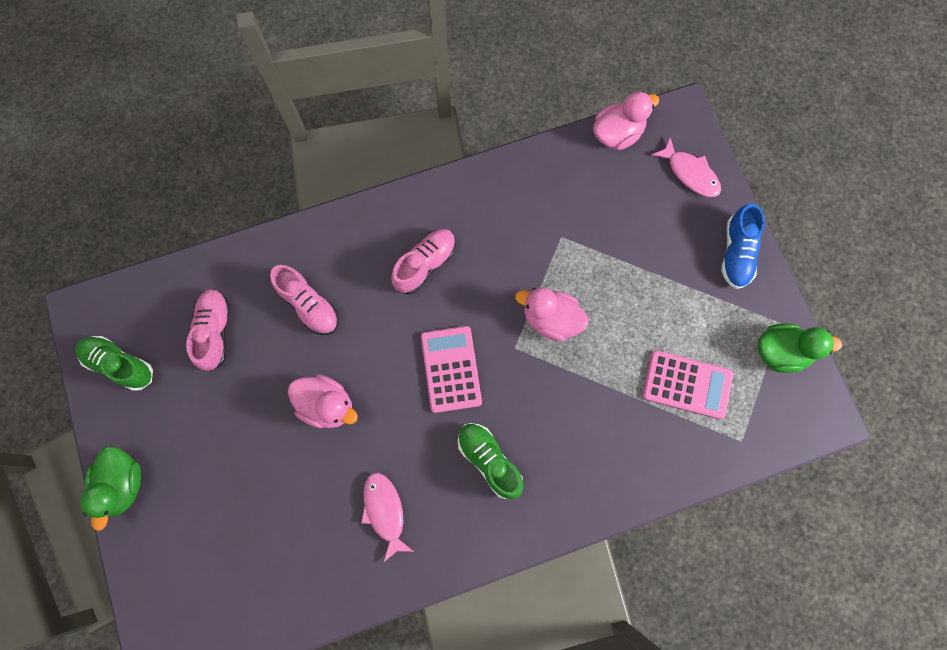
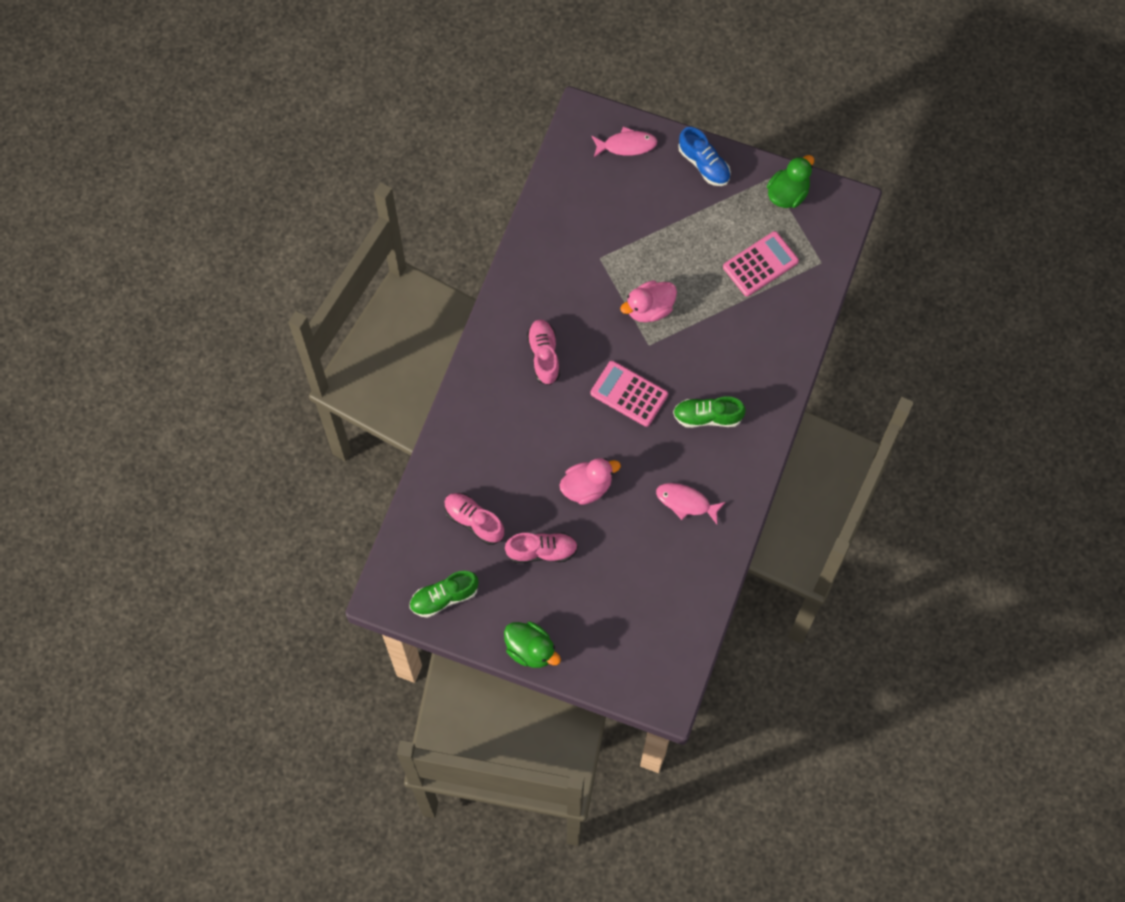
camera: 50 degrees left, 5 degrees down
pink shoe [270,265,339,335] -> pink shoe moved to [505,533,578,563]
pink duck [593,91,660,150] -> none

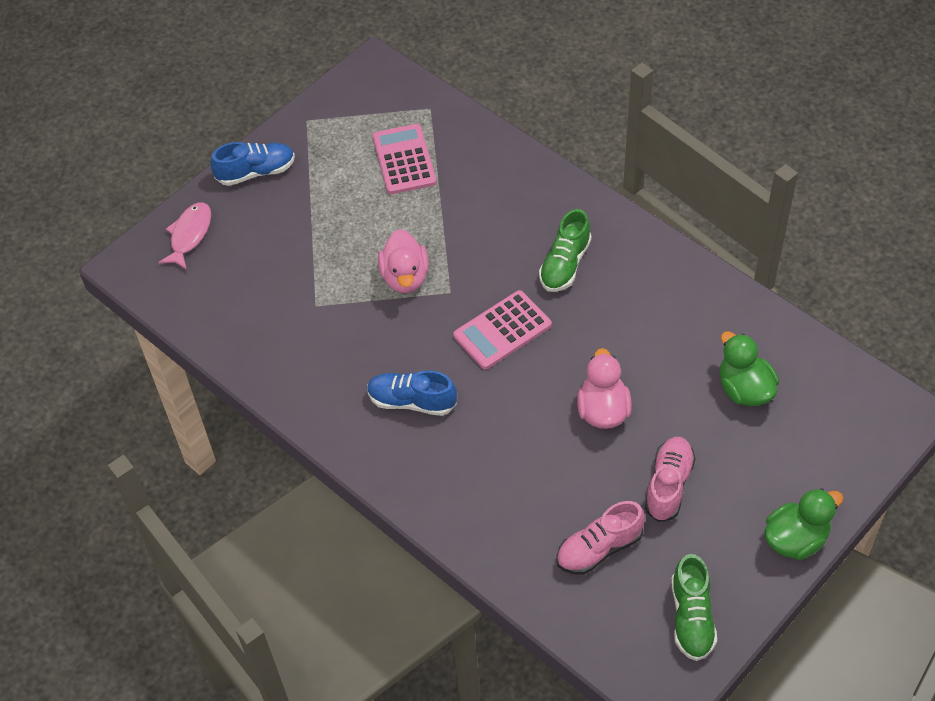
camera: 65 degrees left, 15 degrees down
pink shoe [527,320,560,385] -> blue shoe [367,370,457,416]
pink fish [656,483,726,524] -> none
green duck [767,155,814,208] -> green duck moved to [720,331,779,406]

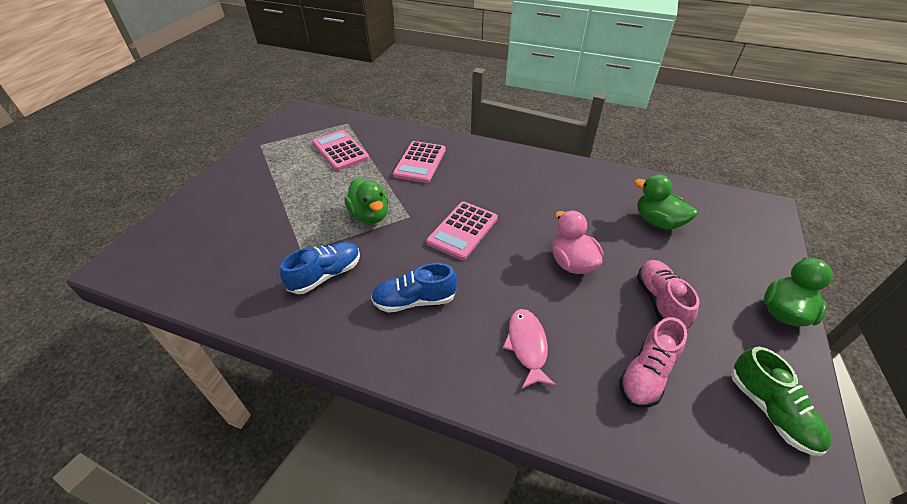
camera: 25 degrees left, 10 degrees down
pink fish [158,202,211,270] -> pink fish moved to [503,309,556,389]
blue shoe [211,142,295,186] -> blue shoe moved to [280,242,360,294]
pink duck [378,229,429,293] -> green duck [344,178,389,224]
green shoe [539,209,592,292] -> none
none -> pink calculator [393,141,446,183]

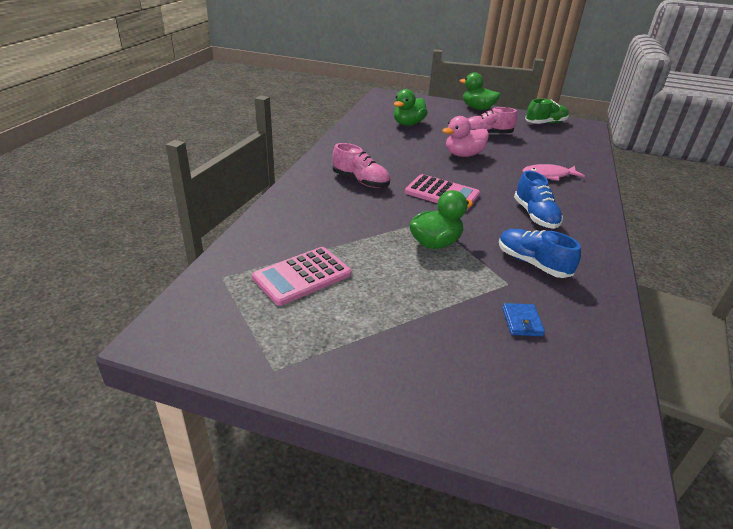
camera: 95 degrees left, 10 degrees down
pink calculator [393,141,446,183] -> none
pink shoe [619,317,687,408] -> pink shoe moved to [333,143,390,188]
none -> blue wallet [503,303,545,336]

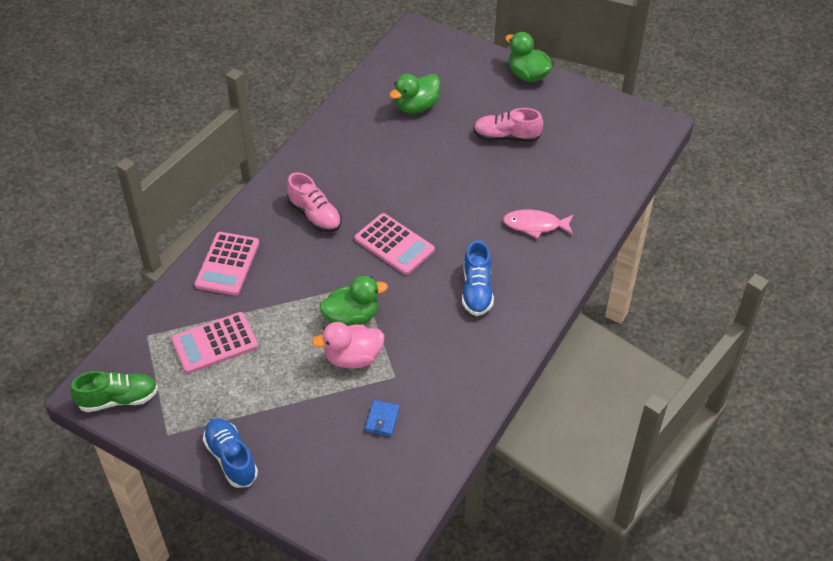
camera: 15 degrees right, 15 degrees up
pink duck [442,116,489,157] -> pink duck moved to [312,322,384,368]
blue shoe [499,229,581,278] -> blue shoe moved to [203,418,258,488]
green shoe [525,99,569,124] -> green shoe moved to [70,371,158,412]
none -> pink calculator [195,232,259,296]

